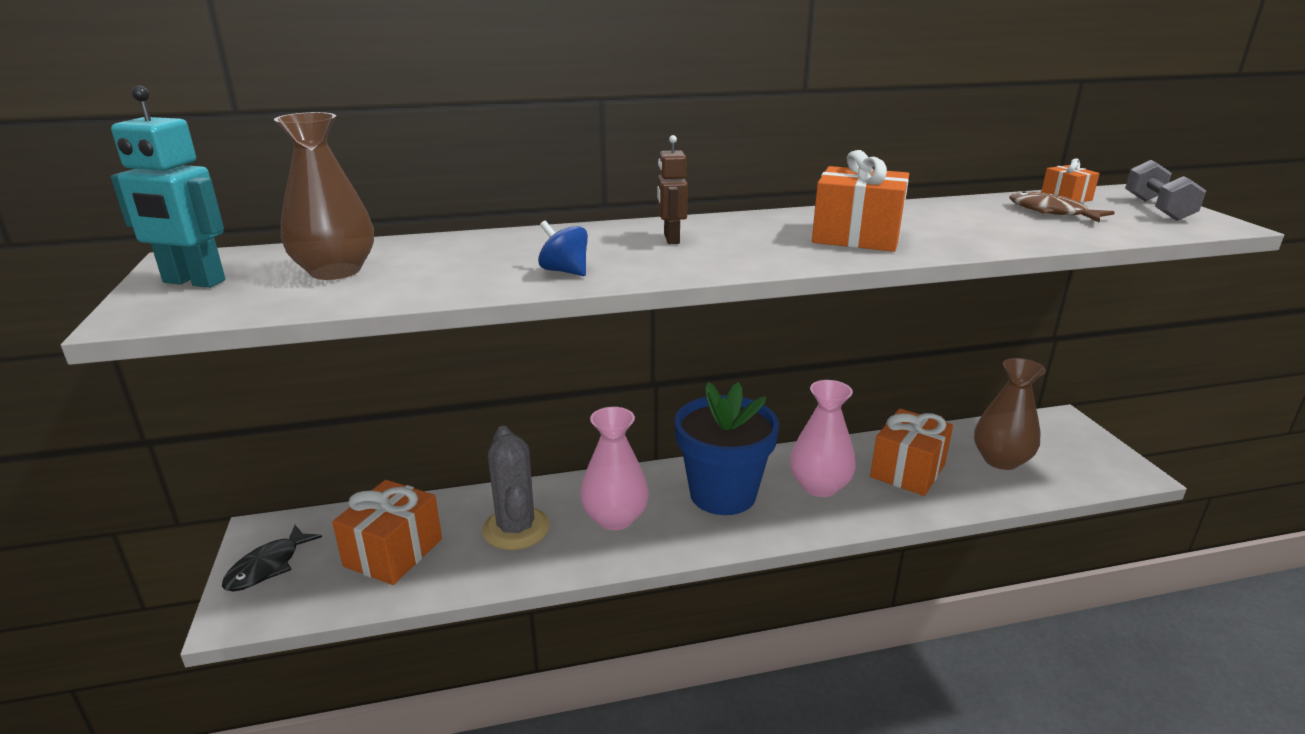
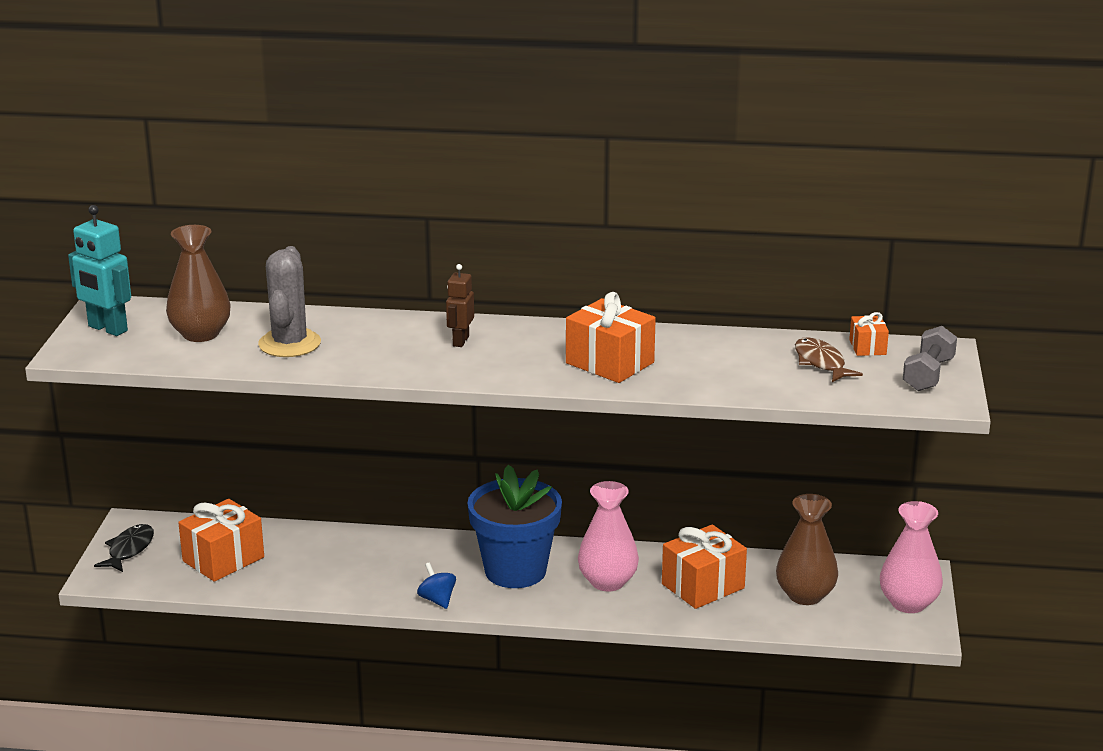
camera: 20 degrees right, 0 degrees up
black fish [222,525,322,592] -> black fish turned 150 degrees clockwise [94,524,154,572]
grey cactus [482,426,550,550] -> grey cactus moved to [258,246,321,357]
blue spinning top [538,221,588,276] -> blue spinning top moved to [417,562,456,609]
pink vase [580,407,649,530] -> pink vase moved to [880,501,943,613]

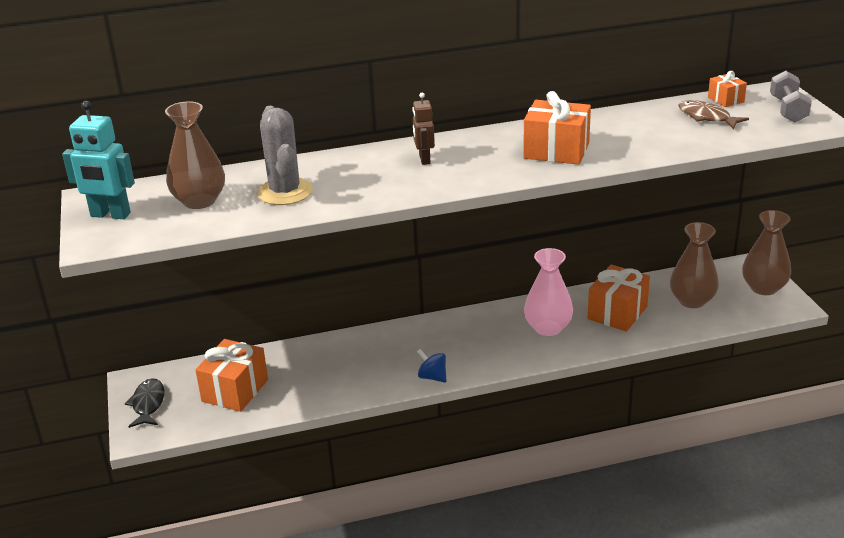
camera: 20 degrees left, 5 degrees up
blue flower pot [467,465,562,588] -> none
pink vase [880,501,943,613] -> brown vase [742,210,791,295]

